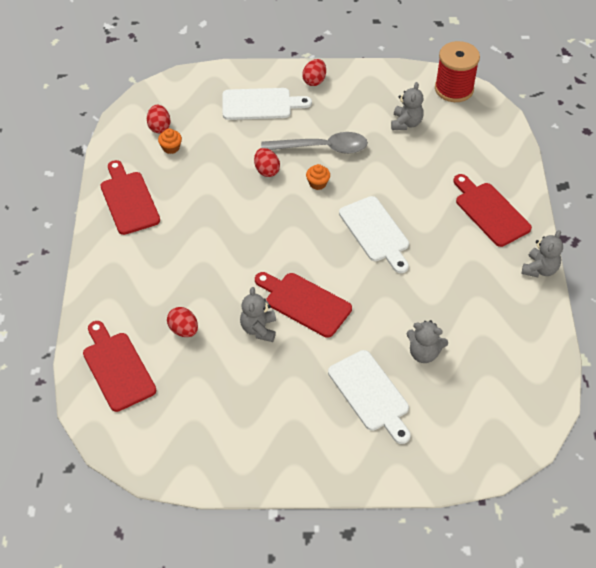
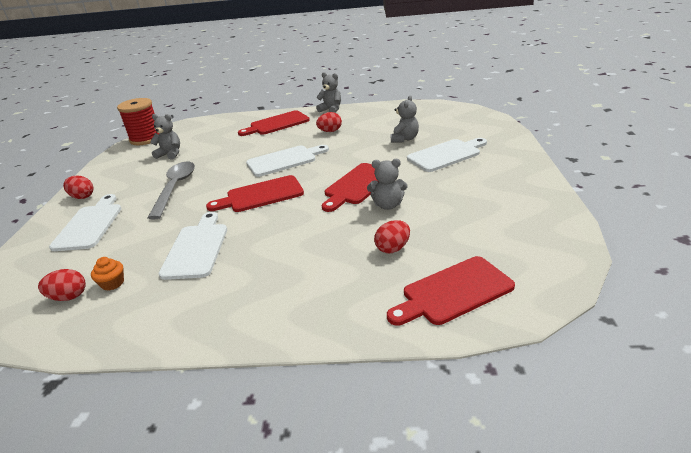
camera: 85 degrees left, 20 degrees down
red cutting board [101,160,160,235] -> red cutting board moved to [206,175,304,212]
red egg [254,148,280,177] -> red egg moved to [316,112,342,132]
orange cupcake [306,164,330,190] -> none
none -> white cutting board [159,212,227,280]

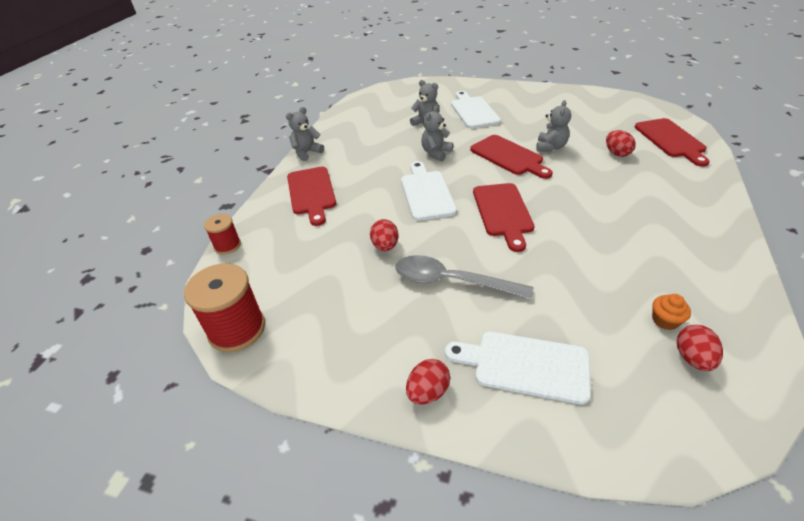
camera: 75 degrees left, 10 degrees up
grey teddy bear [150,114,180,160] -> grey teddy bear moved to [421,106,453,161]
white cutting board [159,212,227,280] -> none
red egg [316,112,342,132] -> red egg moved to [370,219,399,251]
none -> red spool [204,214,241,254]

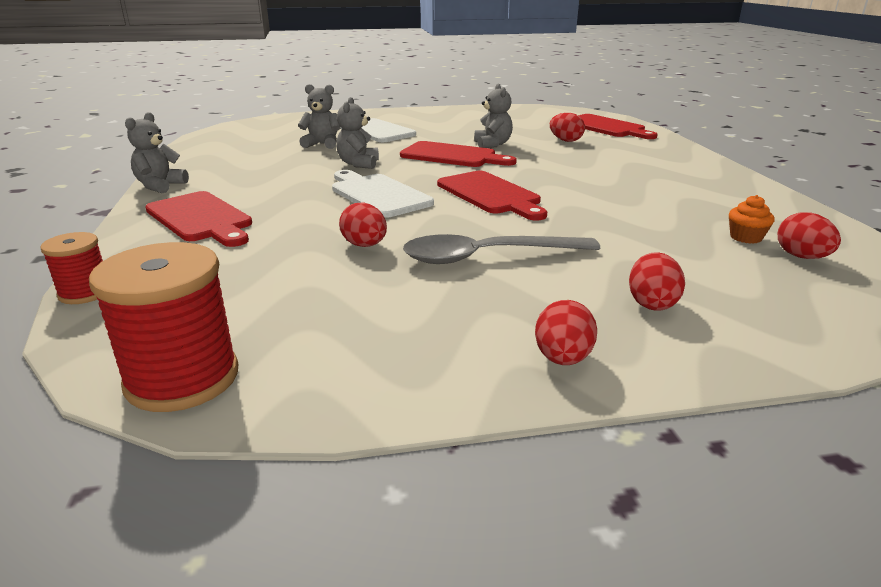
camera: 30 degrees left, 15 degrees down
white cutting board [445,331,591,404] -> red egg [629,252,685,311]

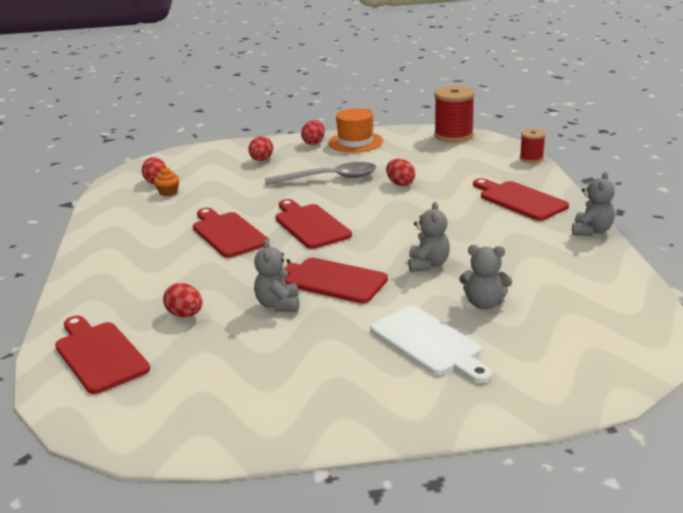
camera: 175 degrees left, 0 degrees up
white cutting board [332,170,434,218] -> none
none -> red cutting board [193,208,269,258]
none -> orange hat [328,108,383,152]

